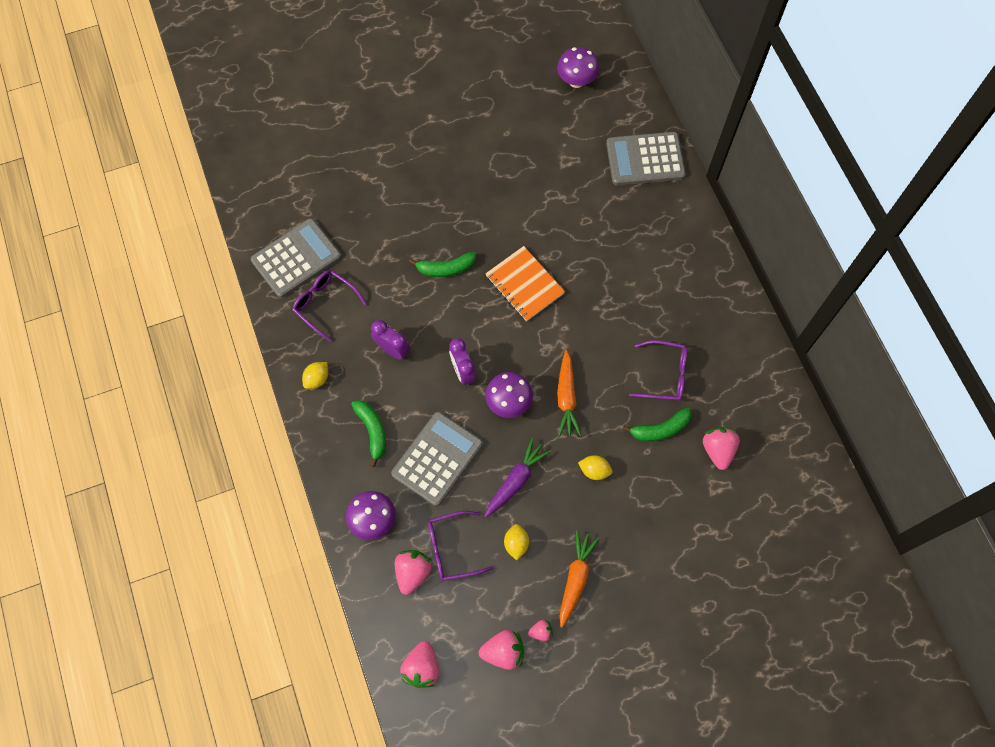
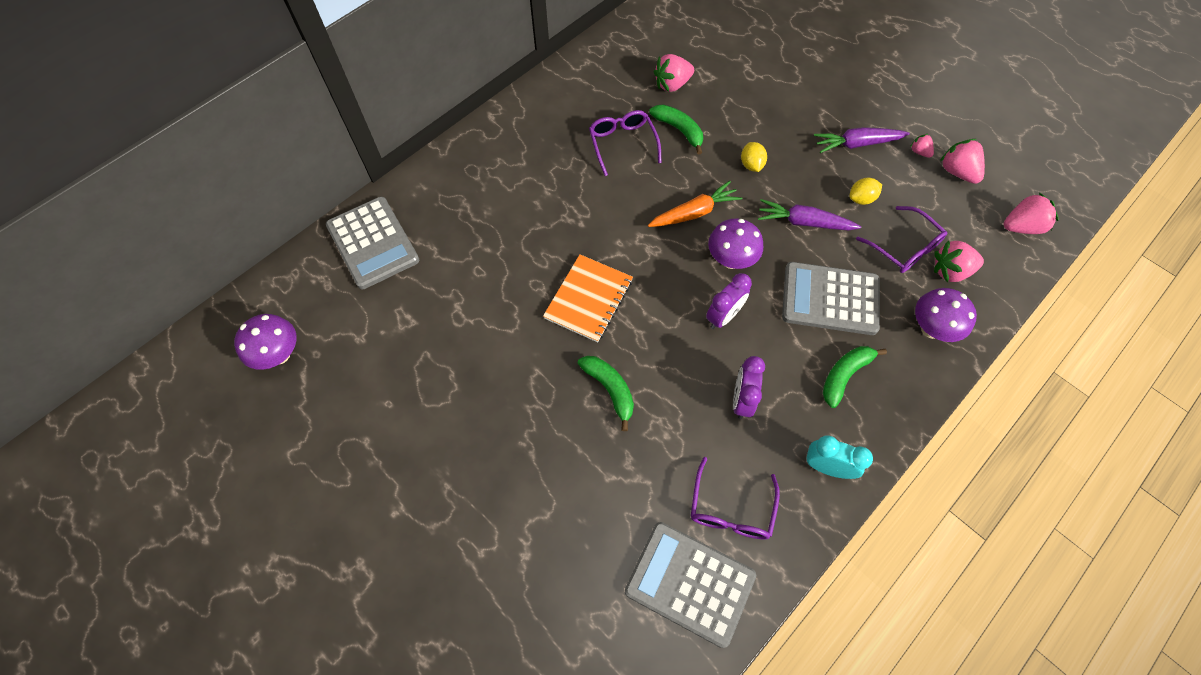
camera: 115 degrees left, 5 degrees down
yellow lemon [302,362,328,389] -> turquoise clock [806,435,873,479]
orange carrot [560,531,599,628] -> purple carrot [814,127,910,153]

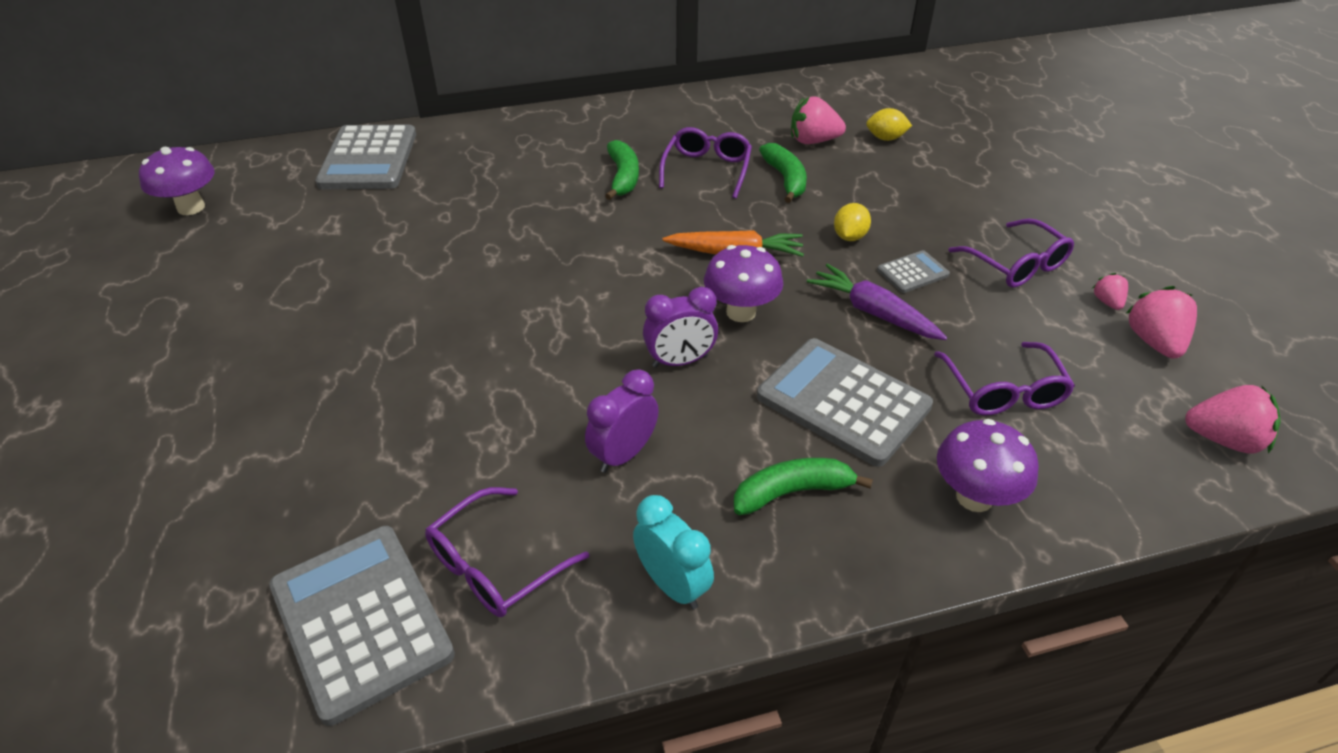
camera: 30 degrees right, 20 degrees down
orange notebook [543,254,633,342] -> none
green banana [578,356,634,431] -> green banana moved to [605,140,639,200]
purple carrot [814,127,910,153] -> purple glasses [948,218,1074,287]
yellow lemon [849,178,882,205] -> yellow lemon moved to [866,108,912,141]
pink strawberry [934,240,984,283] -> none
none -> grey calculator [877,250,950,293]

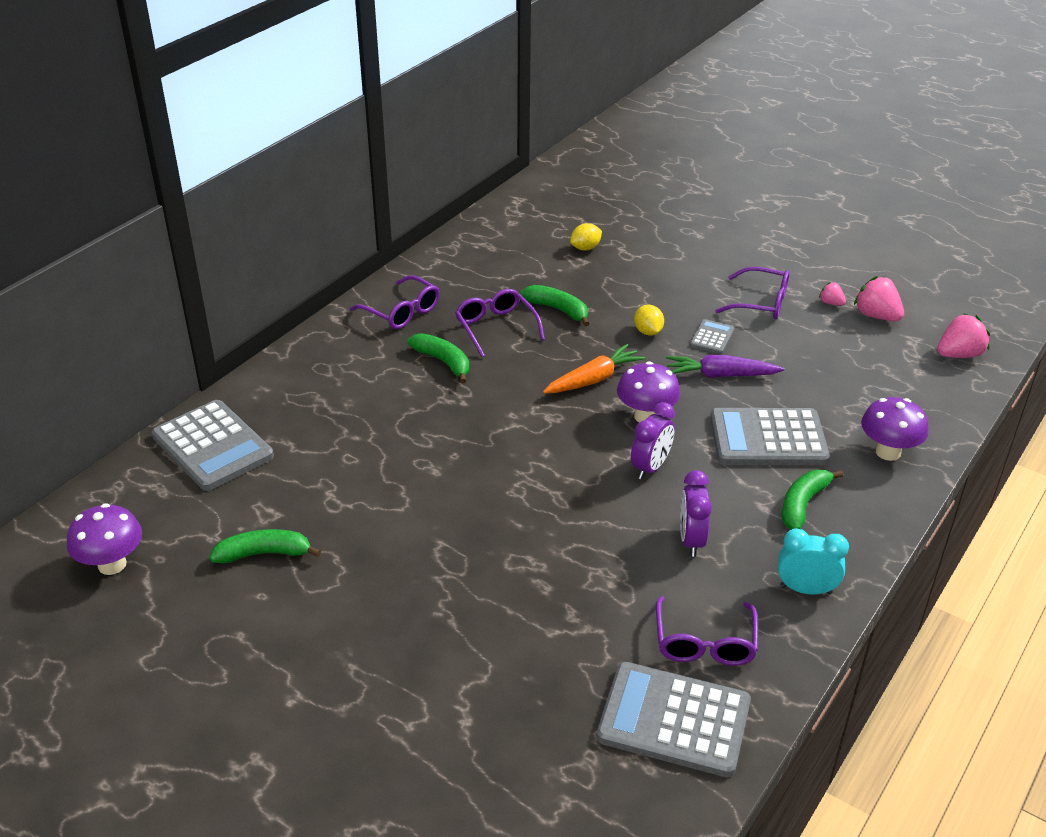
camera: 40 degrees left, 5 degrees down
pink strawberry [791,96,846,144] -> none
purple glasses [934,342,1075,415] -> purple glasses moved to [350,275,440,329]
none -> green banana [209,529,321,563]

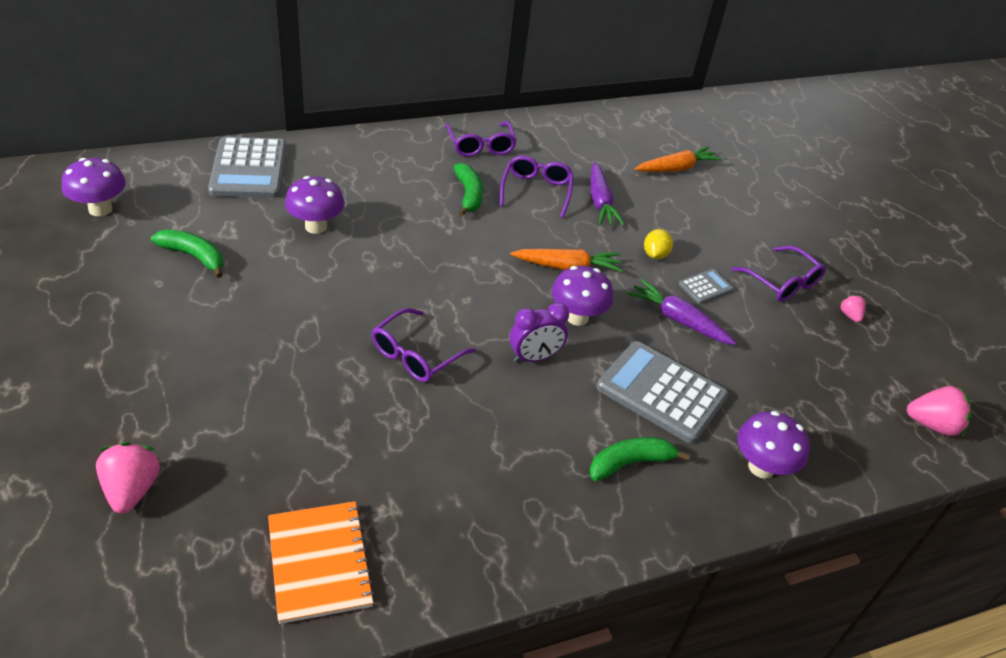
camera: 30 degrees right, 5 degrees up
green banana [520,285,590,326] -> purple carrot [591,162,625,226]
yellow lemon [570,223,602,251] -> orange carrot [635,146,722,172]
grey calculator [597,662,751,777] -> orange notebook [268,501,375,624]
purple glasses [656,596,758,666] -> purple glasses moved to [372,308,476,382]
purple clock [680,470,712,557] -> none
turquoise clock [778,528,849,595] -> none
pink strawberry [854,276,904,321] -> pink strawberry moved to [96,442,160,513]
none -> purple mushroom [285,176,345,234]

